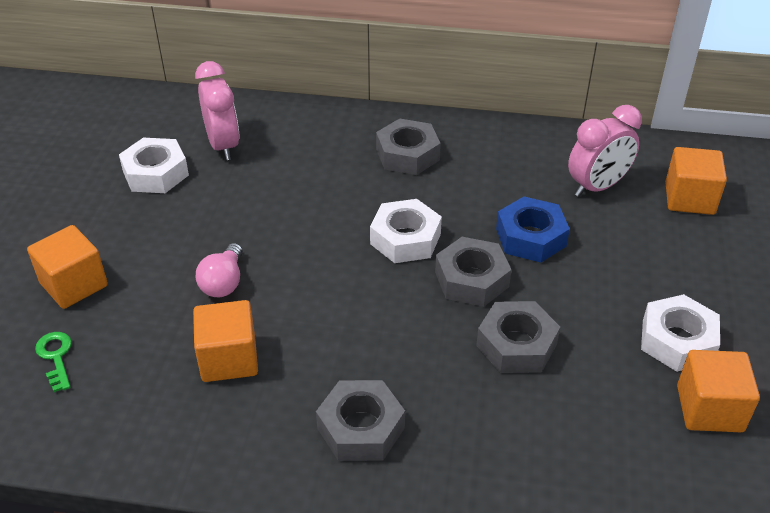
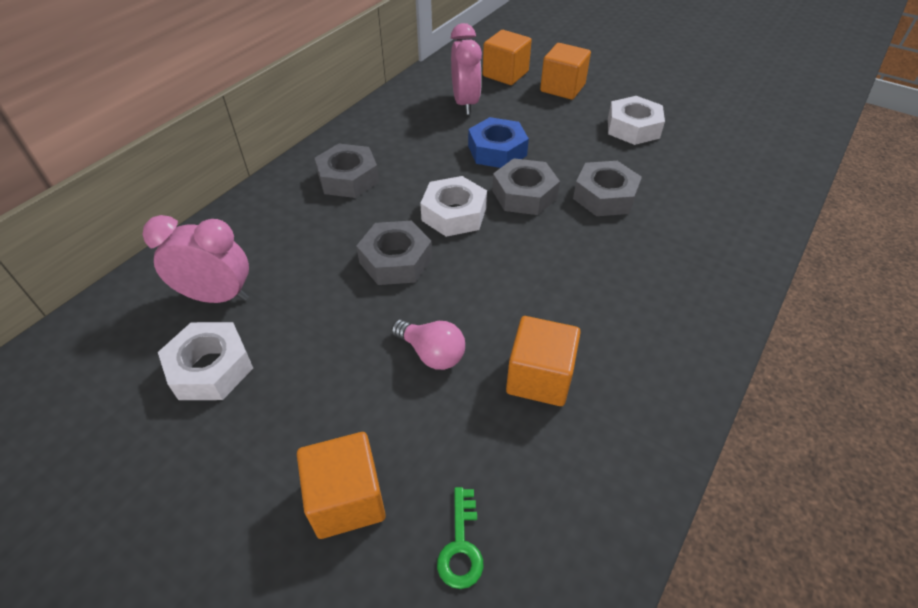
camera: 65 degrees left, 5 degrees up
green key [35,332,72,392] -> green key turned 90 degrees counterclockwise [437,487,484,589]
grey nut [316,380,405,461] -> grey nut moved to [356,221,432,285]
orange cube [677,350,760,432] -> orange cube moved to [540,43,591,100]

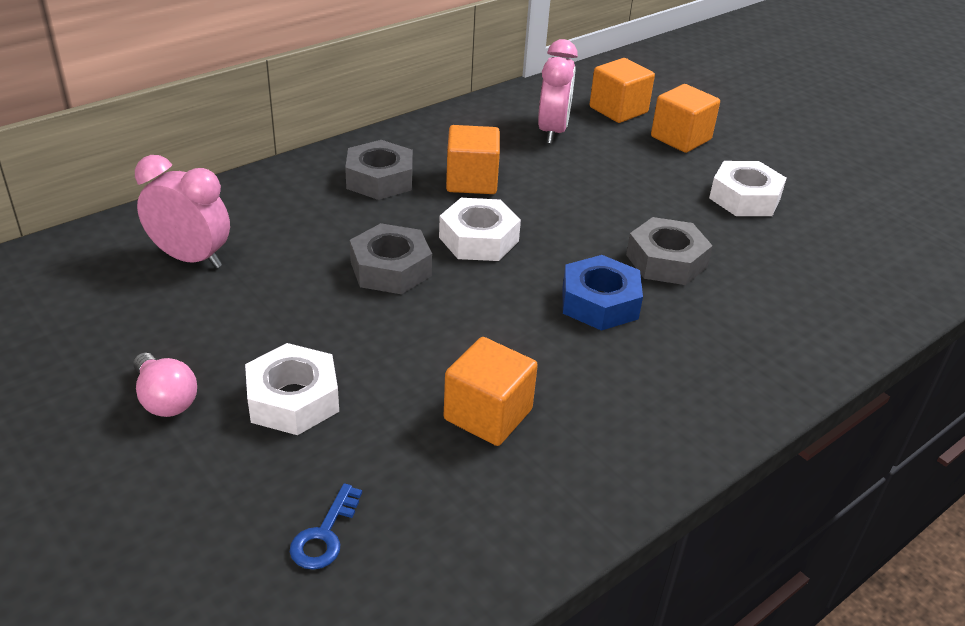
camera: 15 degrees right, 10 degrees down
white nut [158,322,253,400] -> white nut moved to [245,343,339,435]
orange cube [297,432,386,539] -> orange cube moved to [446,125,500,194]
pink light bulb [391,320,465,370] -> pink light bulb moved to [133,353,197,417]
green key [437,487,484,589] -> blue key [290,483,362,570]
blue nut [468,117,529,168] -> blue nut moved to [563,255,643,331]
grey nut [492,158,560,215] -> none

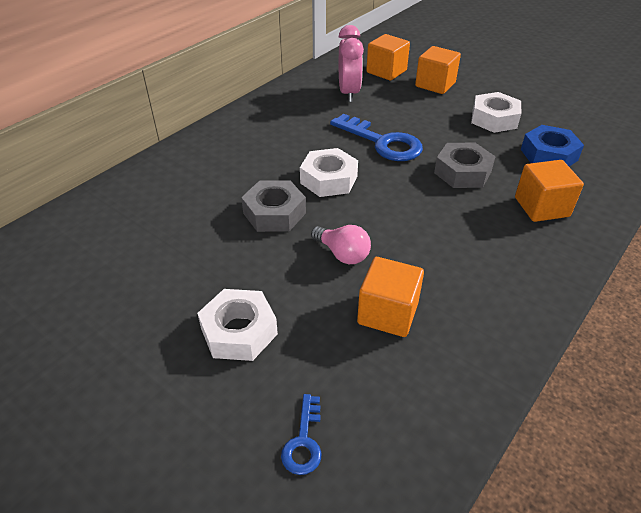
camera: 10 degrees left, 5 degrees up
pink light bulb [133,353,197,417] -> pink light bulb moved to [311,225,371,264]
pink clock [135,155,230,268] -> none
grey nut [345,140,413,200] -> none
orange cube [446,125,500,194] -> orange cube moved to [515,160,584,222]
blue nut [563,255,643,331] -> blue nut moved to [521,125,584,166]
none -> blue key [330,114,423,161]

